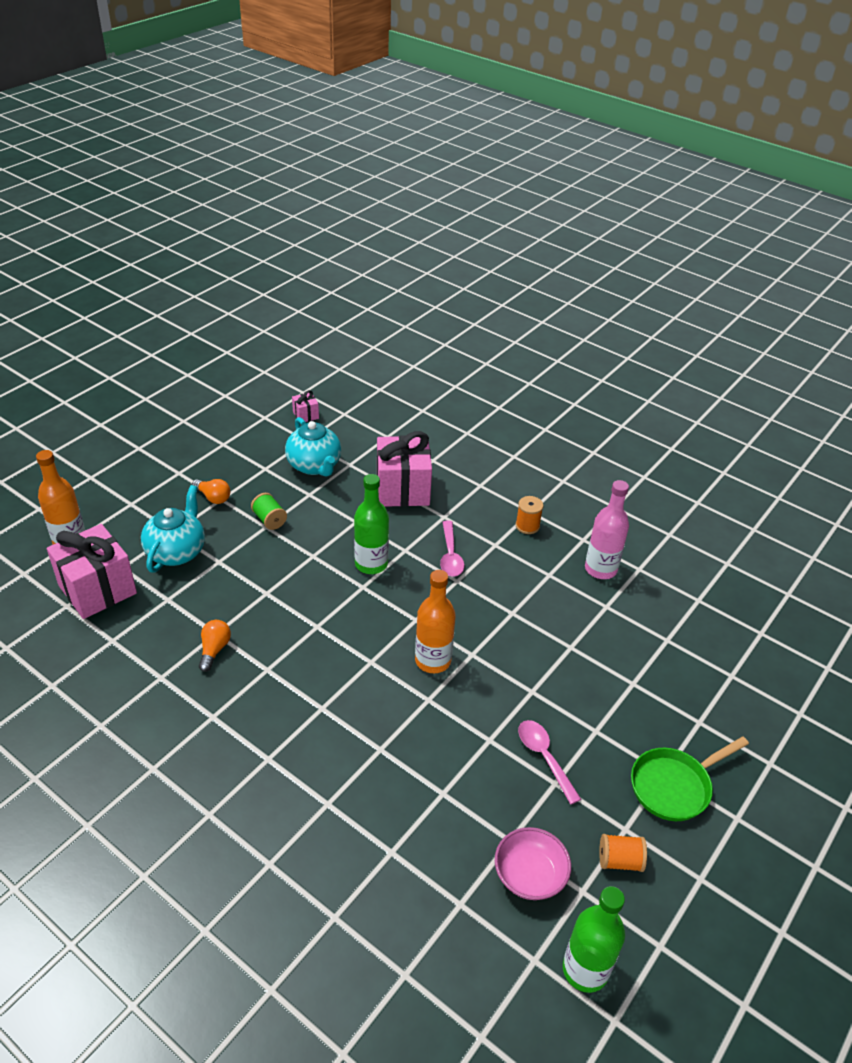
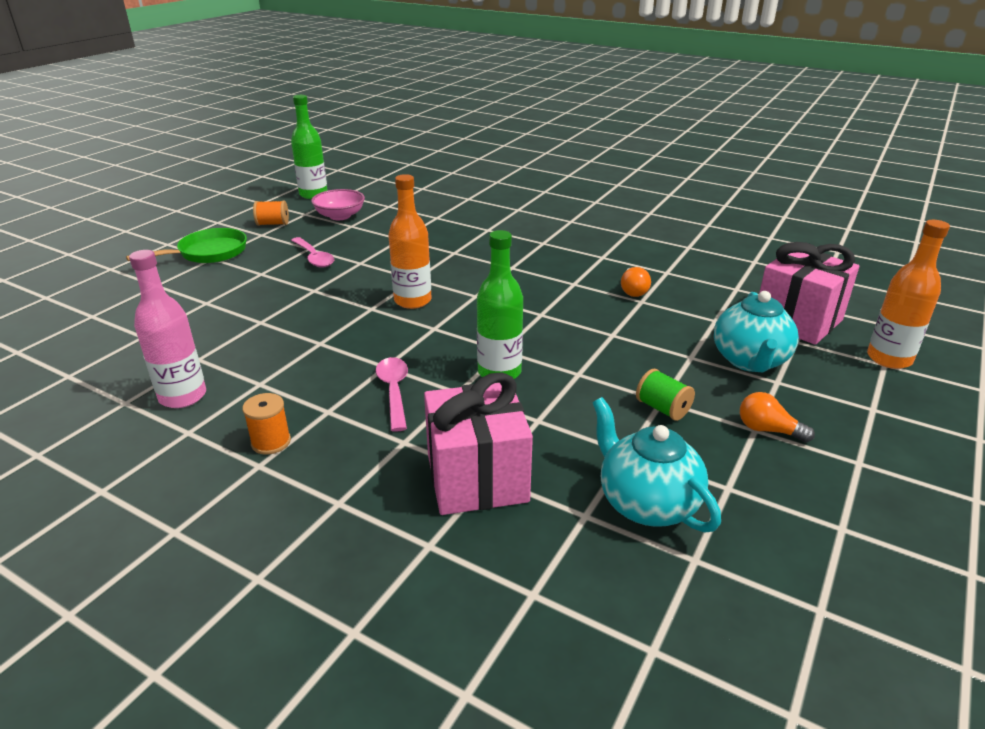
camera: 175 degrees right, 10 degrees down
pink gift [292,390,319,422] -> none

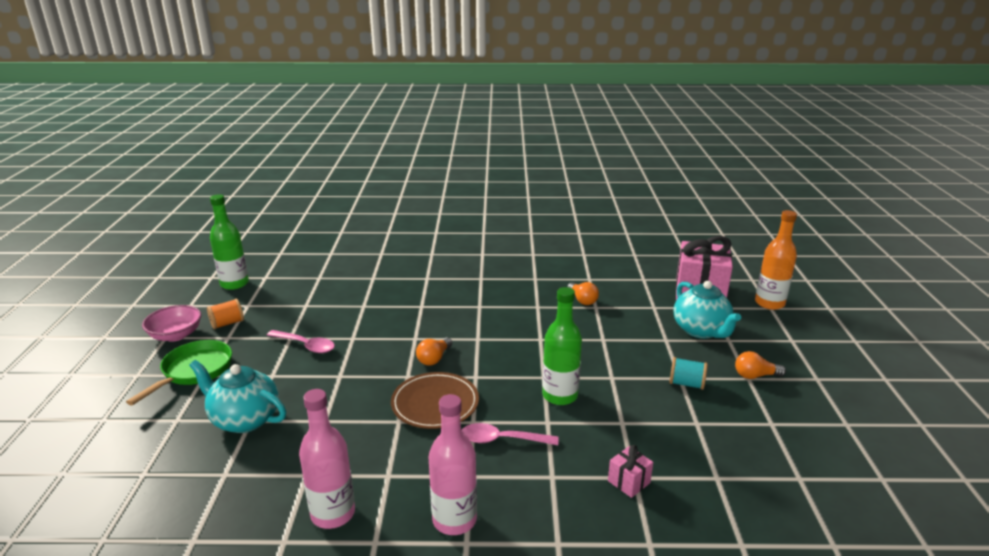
camera: 30 degrees left, 5 degrees down
orange spool [242,393,291,455] -> pink bottle [428,394,477,535]
pink bowl [311,189,365,220] -> pink bowl moved to [142,305,201,342]
pink spoon [376,357,408,432] -> pink spoon turned 45 degrees counterclockwise [462,423,559,445]
orange bottle [388,174,431,309] -> orange light bulb [416,337,452,365]
pink gift [424,372,533,515] -> pink gift [608,445,653,498], size x0.44
turquoise teapot [592,397,721,532] -> turquoise teapot moved to [189,360,286,433]
green spool [636,369,695,421] -> turquoise spool [669,357,708,390]
none -> brown plate [391,372,479,429]

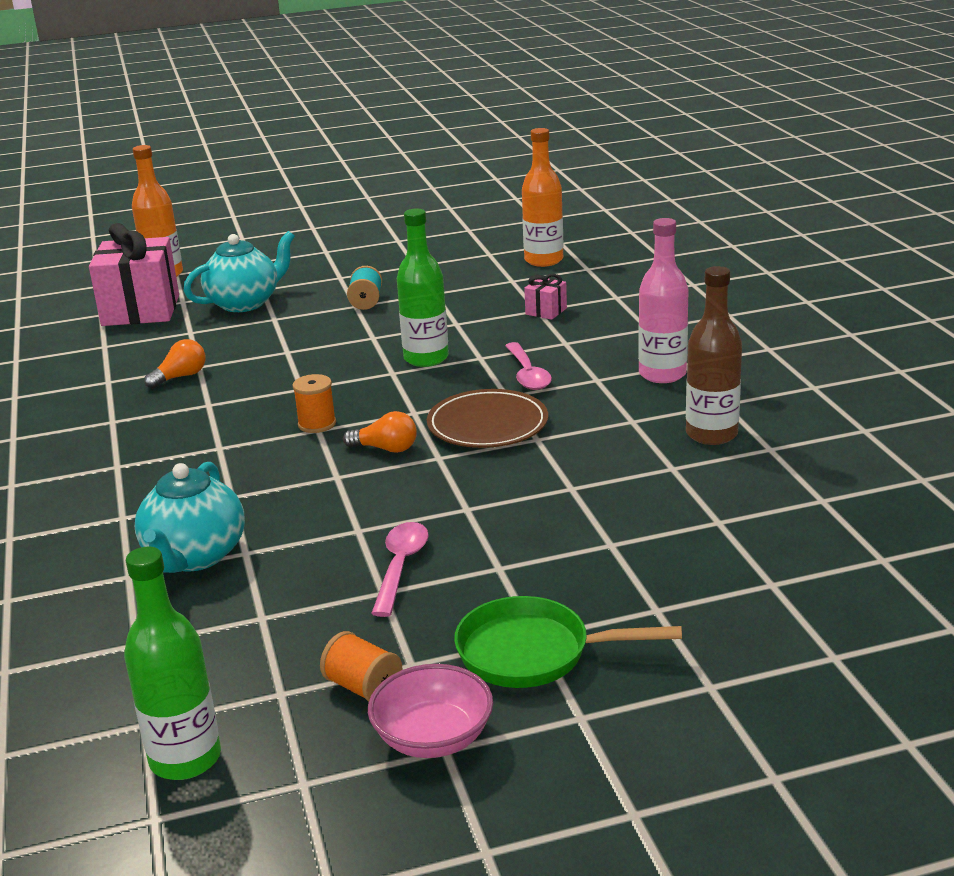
camera: 105 degrees left, 0 degrees up
turquoise teapot [189,360,286,433] -> turquoise teapot moved to [135,462,245,573]
pink bottle [299,389,355,529] -> brown bottle [686,266,742,445]
orange light bulb [735,351,786,379] -> none
none -> orange spool [293,374,336,433]
none -> orange bottle [522,128,564,267]

